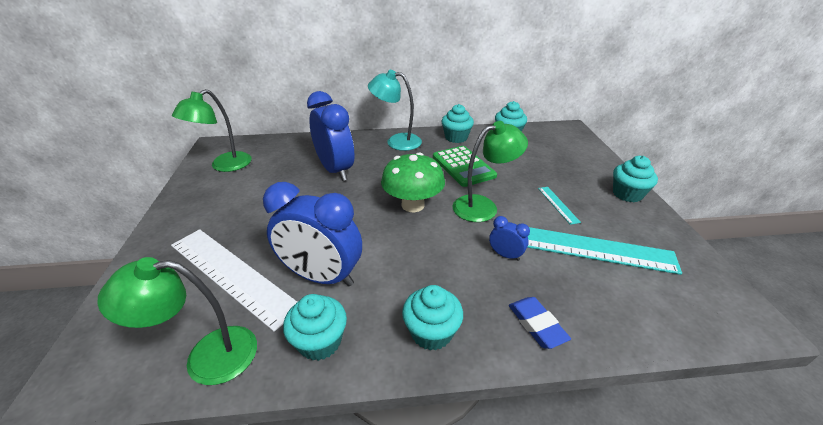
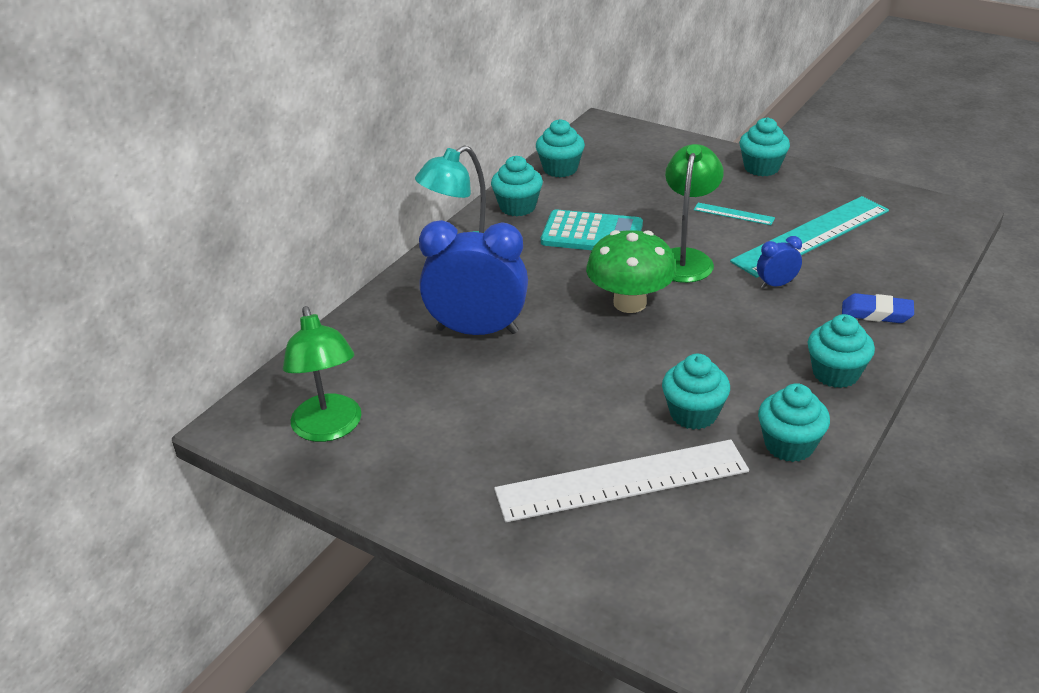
camera: 50 degrees left, 0 degrees up
green lamp [97,257,257,385] -> none
blue clock [263,182,362,286] -> turquoise cupcake [662,354,730,430]
green calculator [433,146,497,187] -> turquoise calculator [541,209,643,250]

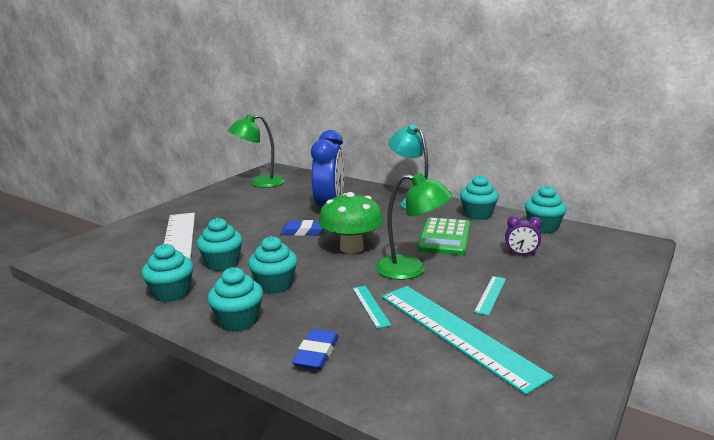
camera: 90 degrees right, 15 degrees down
turquoise calculator [541,209,643,250] -> green calculator [417,217,470,255]
turquoise cupcake [739,117,790,176] -> turquoise cupcake moved to [248,236,297,294]
blue clock [757,236,802,289] -> turquoise ruler [352,286,391,329]
none -> blue eraser [280,220,324,236]
none -> purple clock [505,216,542,256]

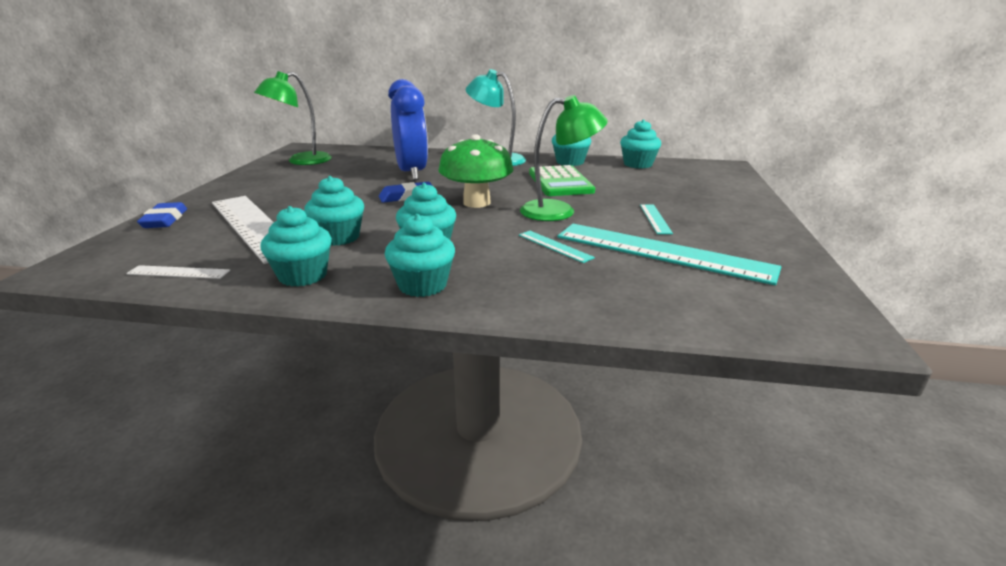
camera: 25 degrees left, 5 degrees up
blue eraser [292,329,339,370] -> blue eraser moved to [137,202,187,228]
purple clock [505,216,542,256] -> none
none -> white ruler [126,265,230,279]

